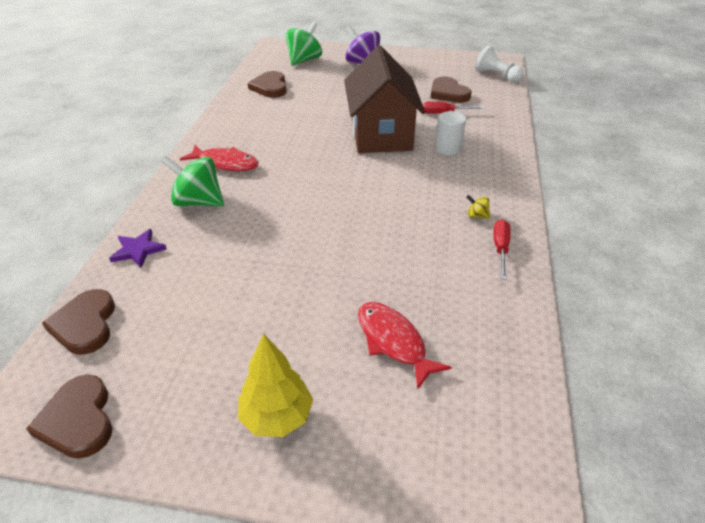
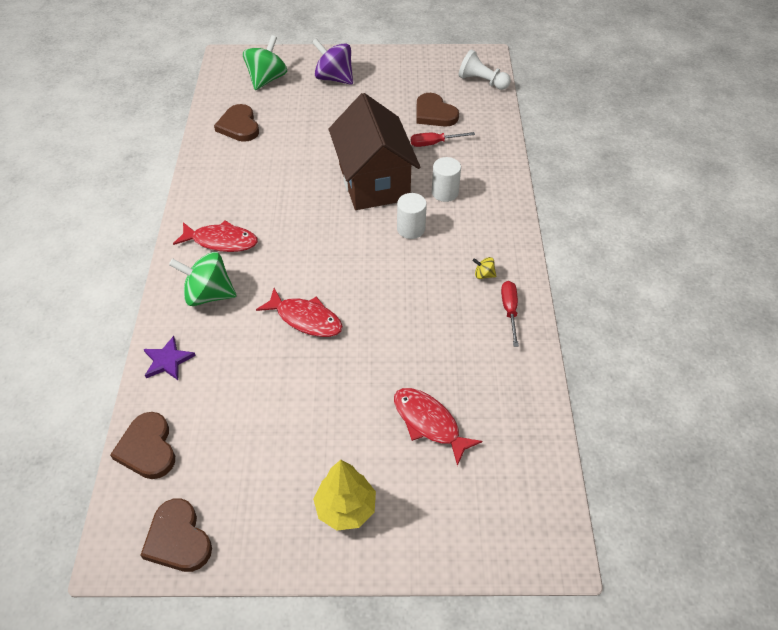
camera: 10 degrees left, 10 degrees up
none -> red fish [256,288,343,337]
none -> white cylinder [397,193,427,239]

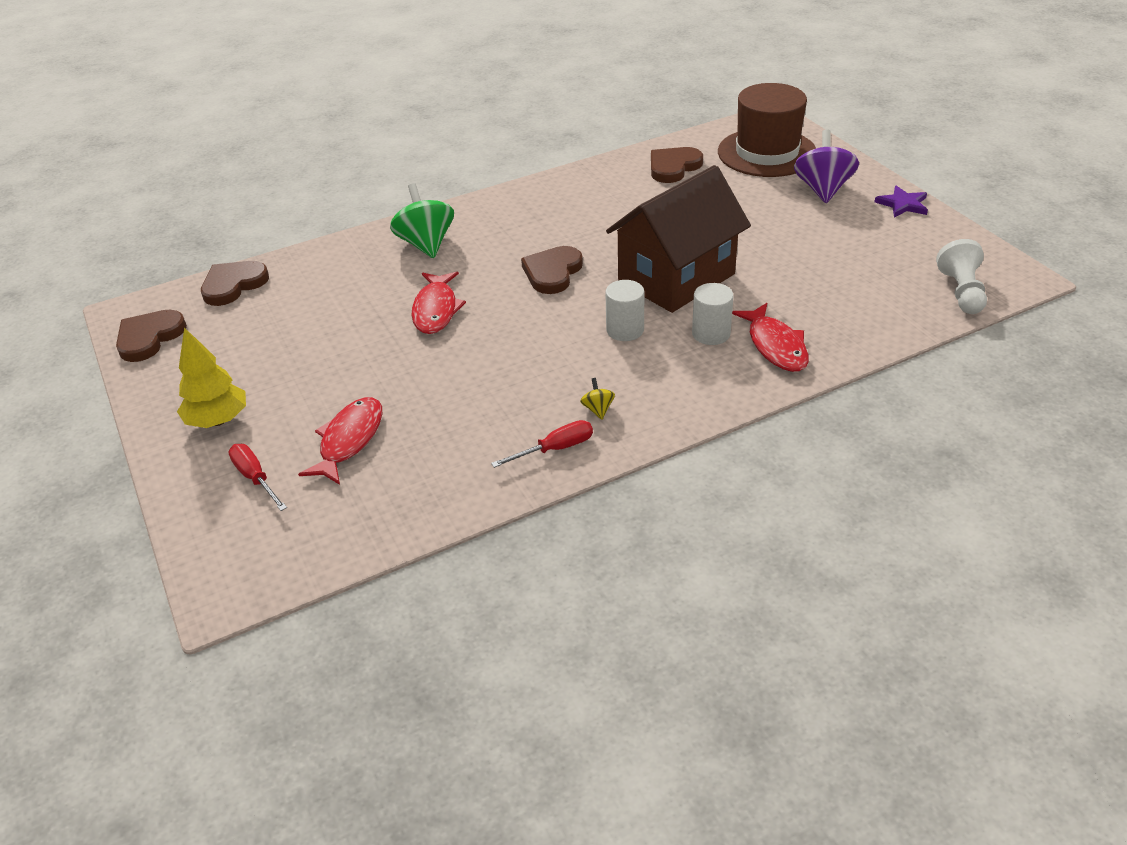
camera: 65 degrees right, 10 degrees down
purple star [144,336,196,380] -> purple star moved to [875,186,928,217]
red fish [173,220,258,252] -> red fish moved to [732,303,809,372]
green spinning top [243,35,287,90] -> brown hat [718,83,816,177]
red screwdriver [411,132,475,147] -> red screwdriver moved to [228,444,287,511]
brown heart [417,93,459,127] -> brown heart moved to [521,246,583,294]

